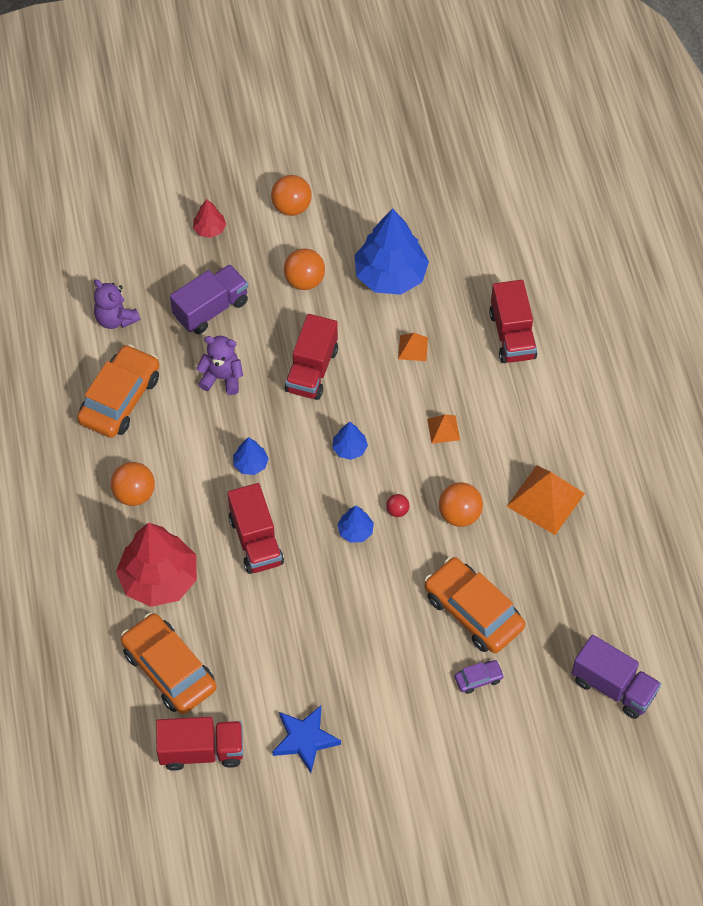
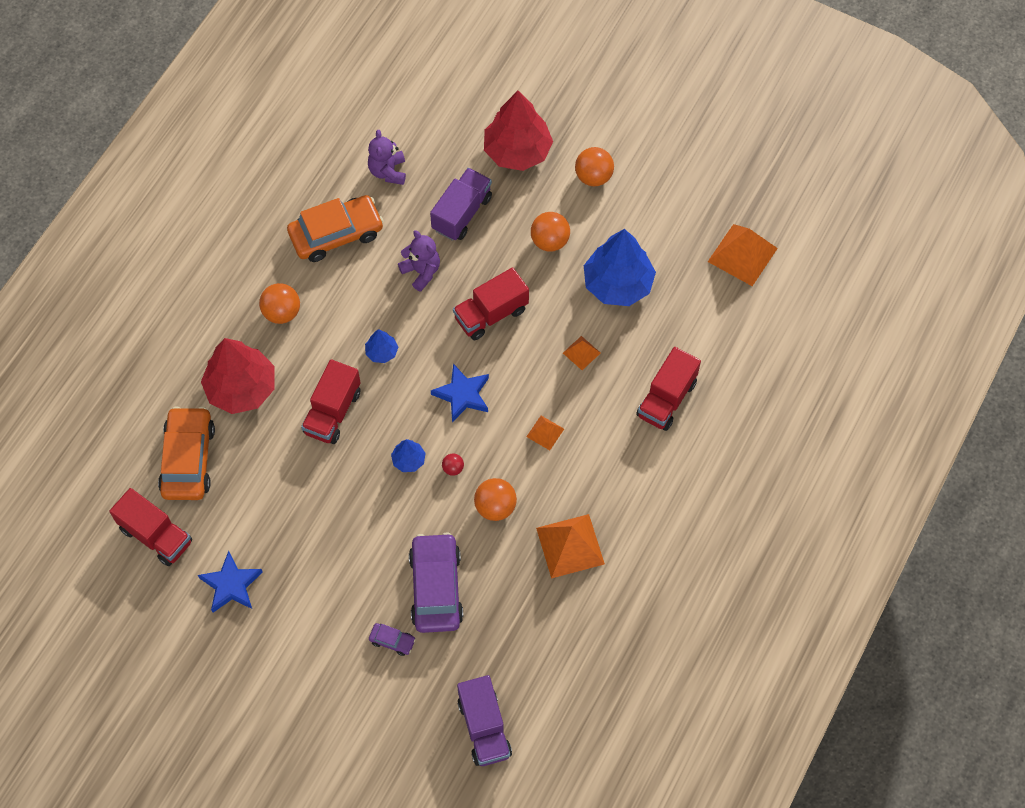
camera: 40 degrees right, 5 degrees up
purple truck [170,264,248,334] -> purple truck turned 60 degrees counterclockwise [430,168,492,241]
red tree [193,199,226,238] -> red tree [484,91,553,171], size x2.19
blue tree [332,422,368,460] -> blue star [431,363,489,422]
orange car [425,557,525,653] -> purple car [409,532,463,633]
none -> orange pyramid [708,224,778,286]

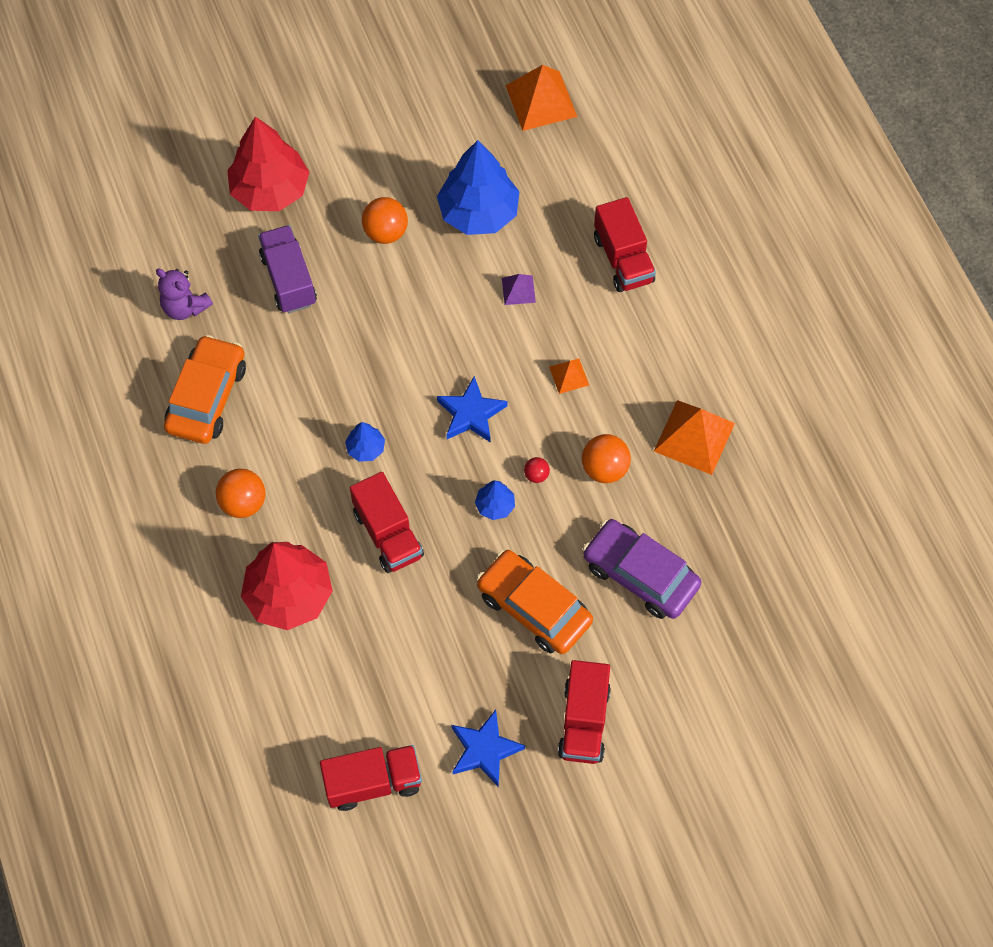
camera: 50 degrees left, 0 degrees up
orange car [158,406,215,500] -> orange car moved to [477,550,593,654]
purple car [369,623,416,656] -> none
purple teddy bear [398,230,440,292] -> none
red truck [453,267,529,340] -> red truck moved to [558,660,611,764]
purple truck [457,675,512,766] -> none
orange pyramid [563,336,600,370] -> purple pyramid [502,274,536,305]
orange ball [575,147,614,186] -> none

